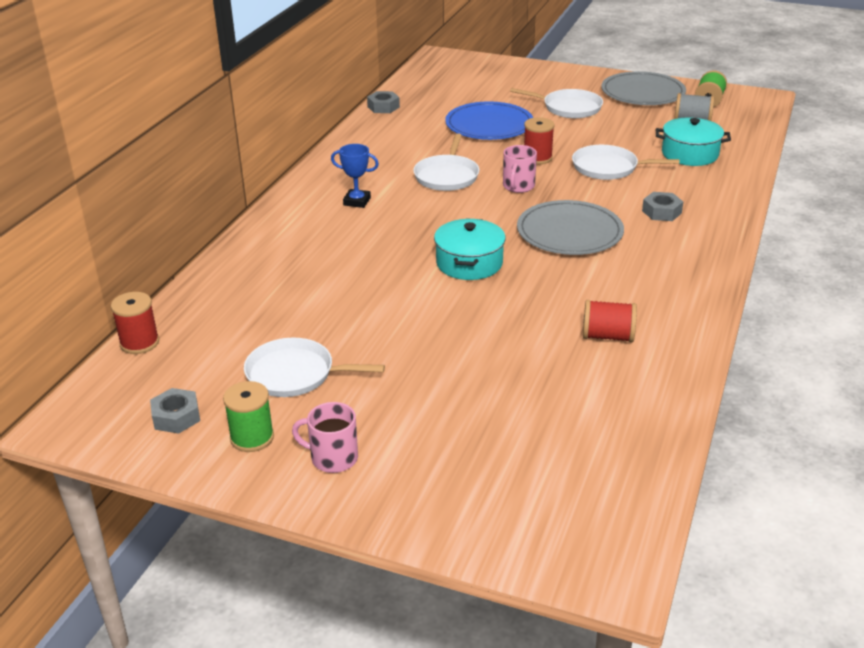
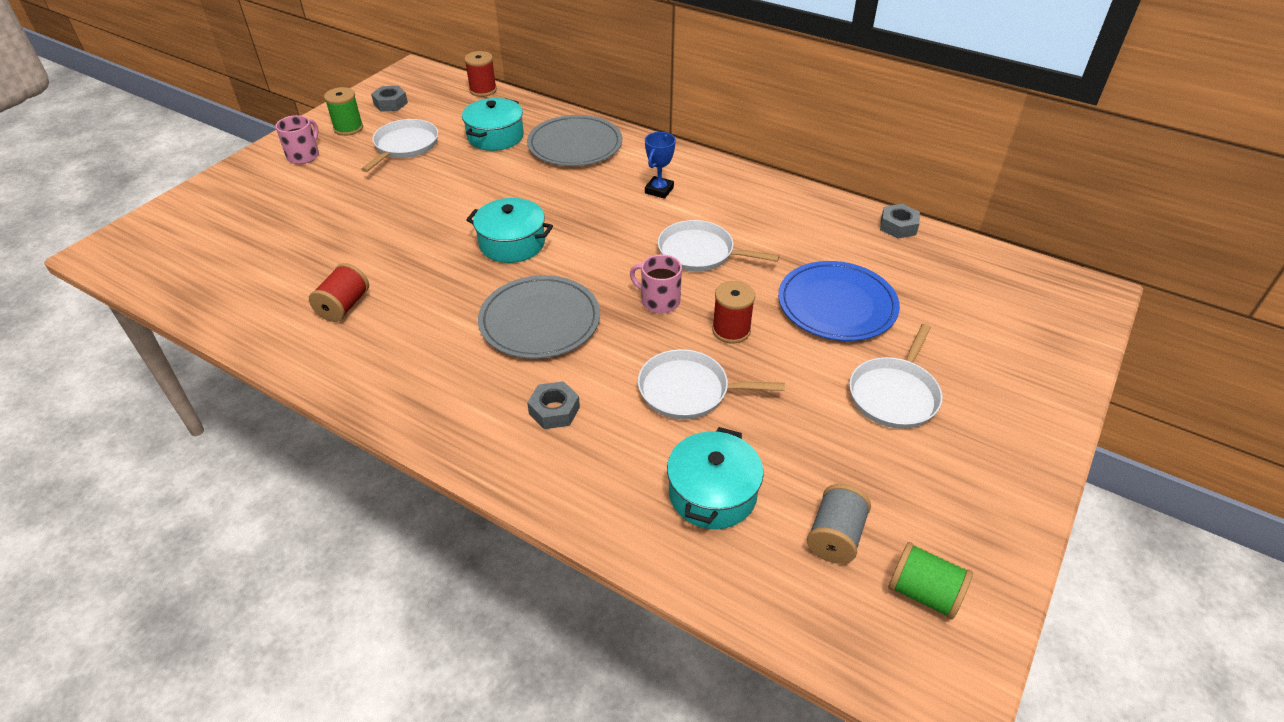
camera: 100 degrees right, 10 degrees up
white pan [572,145,679,180] -> white pan turned 105 degrees counterclockwise [638,349,785,419]
grey plate [601,71,686,105] -> grey plate moved to [527,115,622,166]
none -> turquoise pot [462,98,524,151]

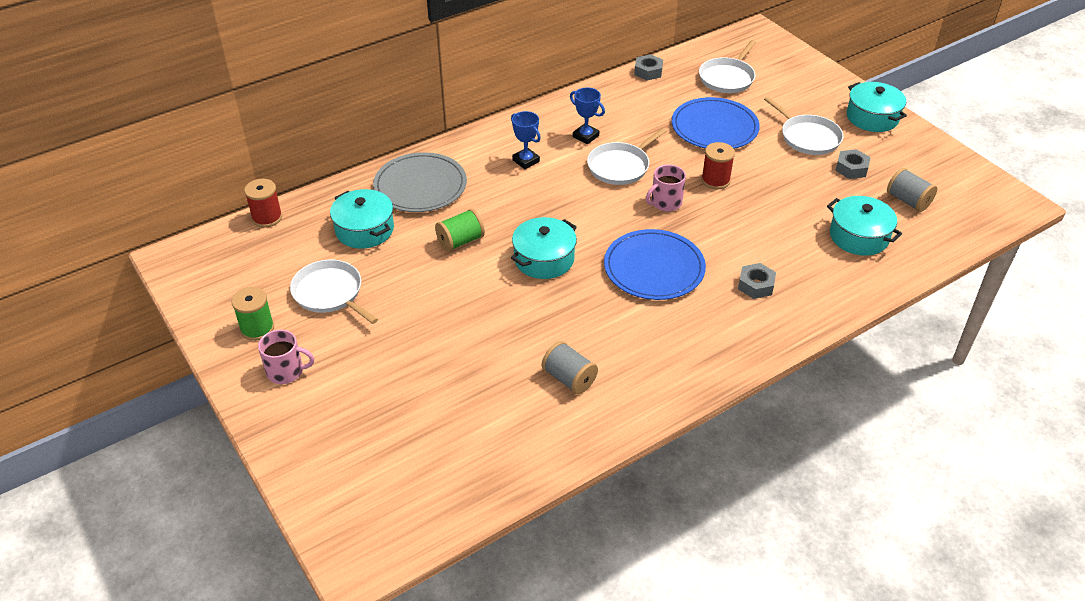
camera: 65 degrees left, 0 degrees up
pink mug [275,115,319,164] -> pink mug turned 135 degrees clockwise [258,330,314,384]
red spool [309,263,369,322] -> grey spool [542,341,598,394]
grey nut [371,86,408,112] -> grey nut moved to [835,149,871,179]
grey plate [478,275,600,359] -> blue plate [604,229,706,300]
white pan [638,349,785,419] -> white pan moved to [699,40,756,93]
green spool [888,542,973,619] -> green spool moved to [435,209,485,252]
none -> blue trophy [570,87,605,144]
none -> turquoise pot [847,82,907,132]

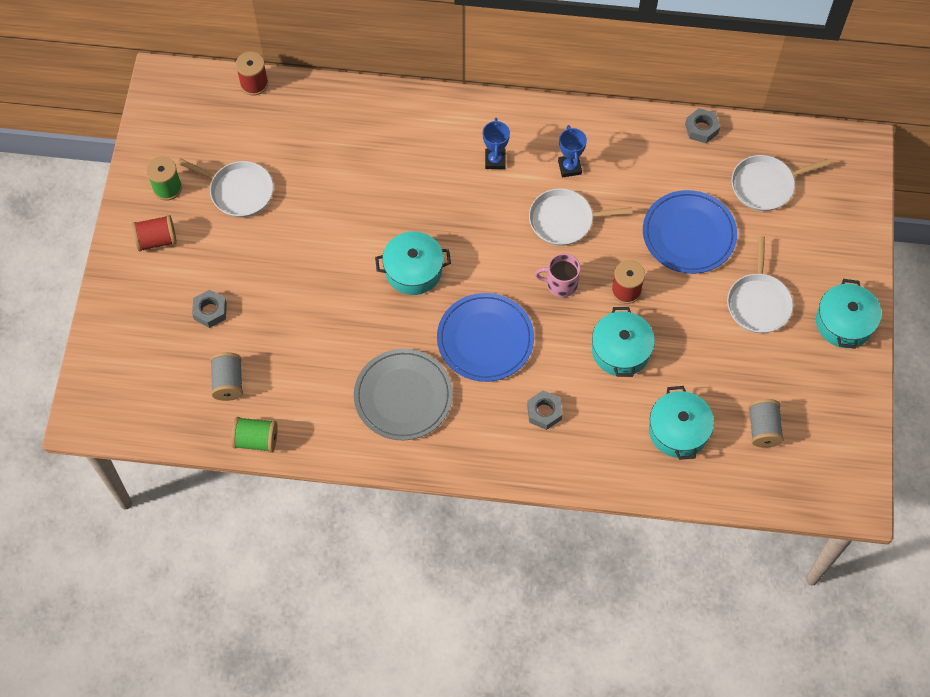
camera: 40 degrees right, 20 degrees up
pink mug [258,330,314,384] -> red spool [132,215,177,251]
white pan [290,260,378,324] -> white pan turned 120 degrees clockwise [177,158,273,217]
turquoise pot [330,189,394,249] -> turquoise pot moved to [592,307,655,377]
grey plate [373,152,467,212] -> grey plate moved to [354,349,453,440]
green spool [435,209,485,252] -> green spool moved to [231,417,278,452]
grey spool [542,341,598,394] -> grey spool moved to [210,352,243,401]
grey nut [835,149,871,179] -> grey nut moved to [192,290,227,328]

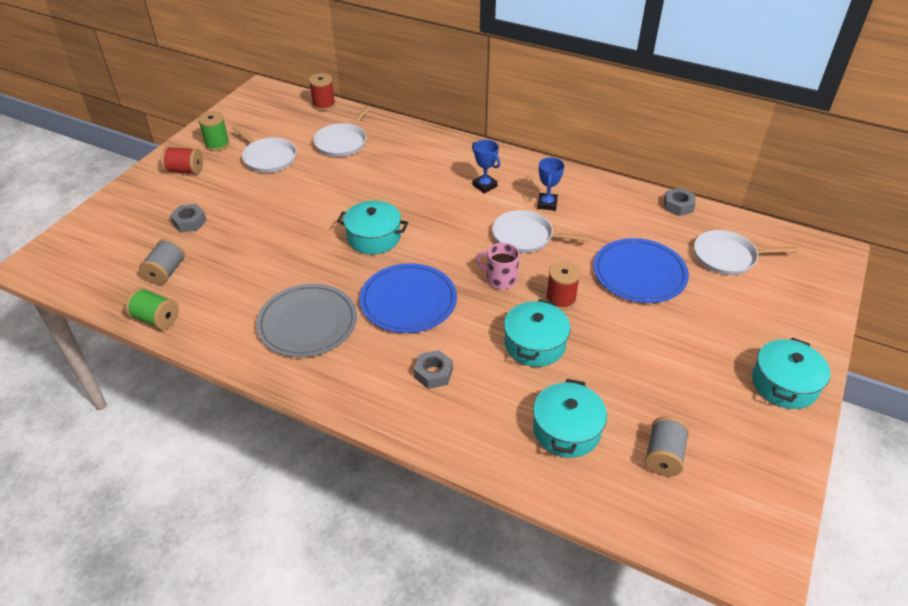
camera: 20 degrees right, 20 degrees down
blue trophy [483,118,510,169] -> blue trophy turned 60 degrees counterclockwise [472,140,500,193]
white pan [727,236,793,333] -> white pan moved to [313,106,371,157]

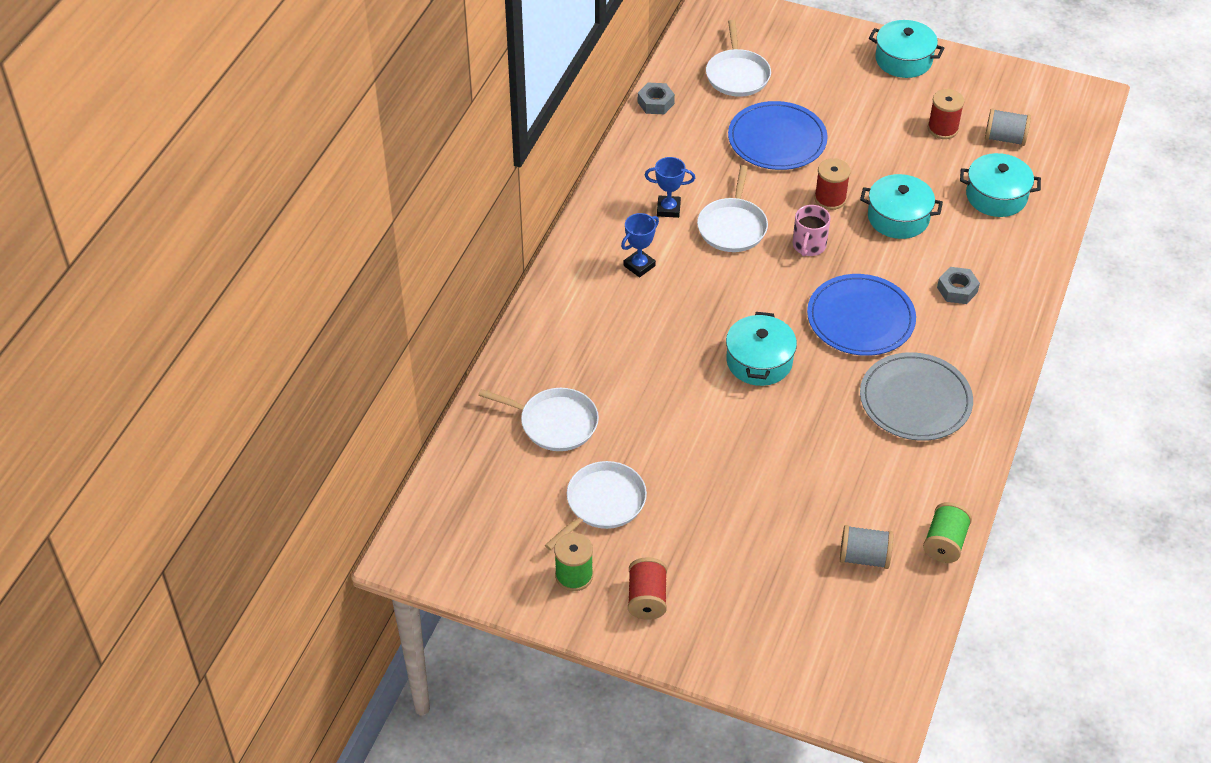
camera: 95 degrees left, 5 degrees up
grey nut [170,204,207,232] -> none
red spool [309,73,335,111] -> red spool moved to [928,89,965,139]

